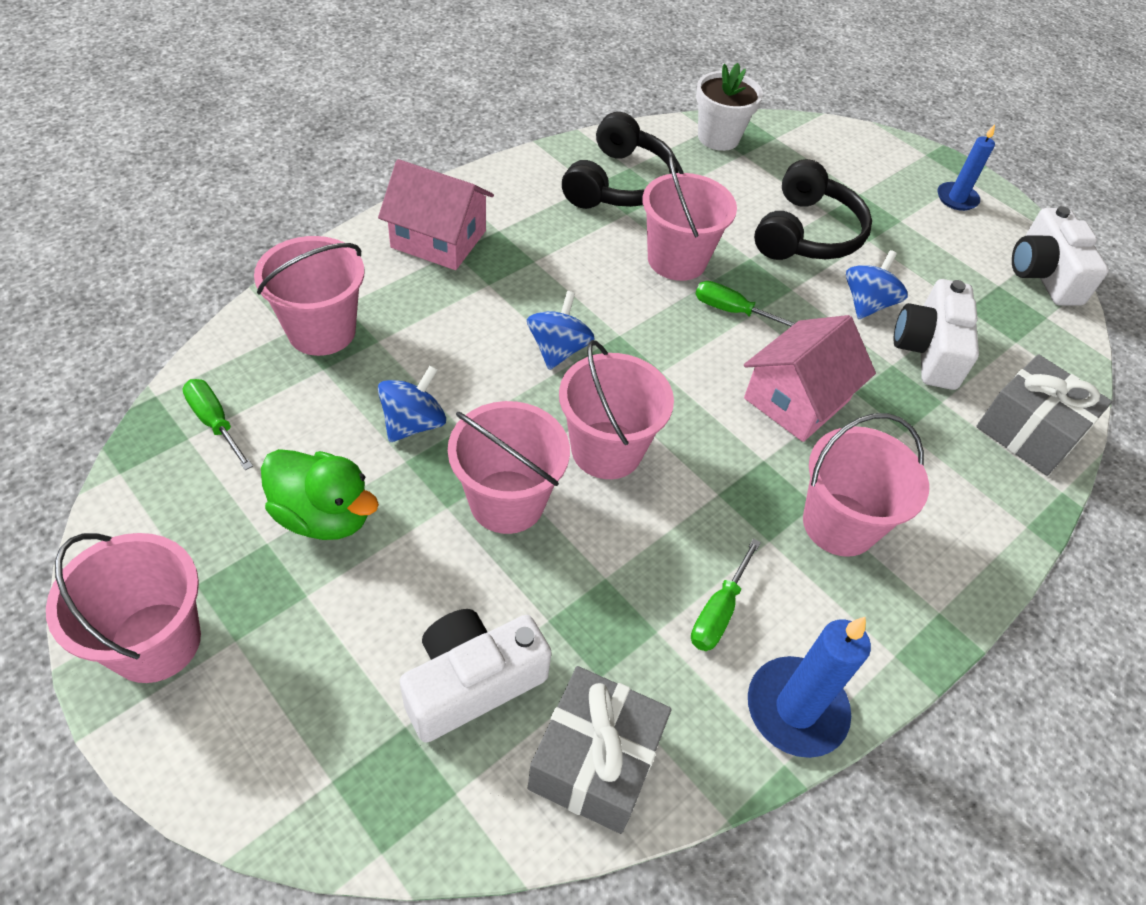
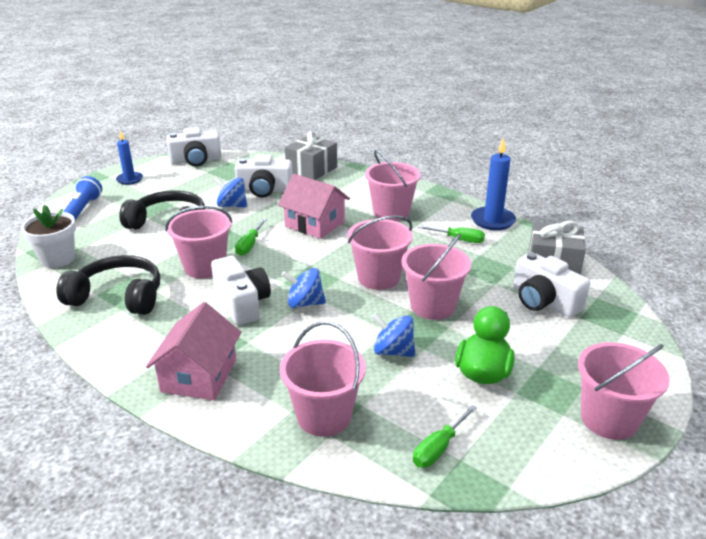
camera: 95 degrees left, 20 degrees down
none -> blue flashlight [63,176,102,220]
none -> white camera [211,256,271,325]

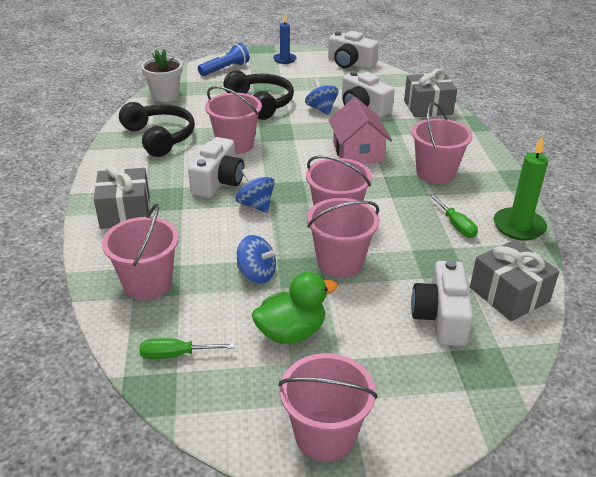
camera: 45 degrees right, 5 degrees up
pink house [146,302,241,400] -> grey gift [94,165,150,229]
green screwdriver [235,219,267,256] -> none
blue spinning top [372,313,415,357] -> blue spinning top turned 135 degrees clockwise [237,235,278,284]
blue candle [471,138,516,230] -> green candle [494,136,548,241]

